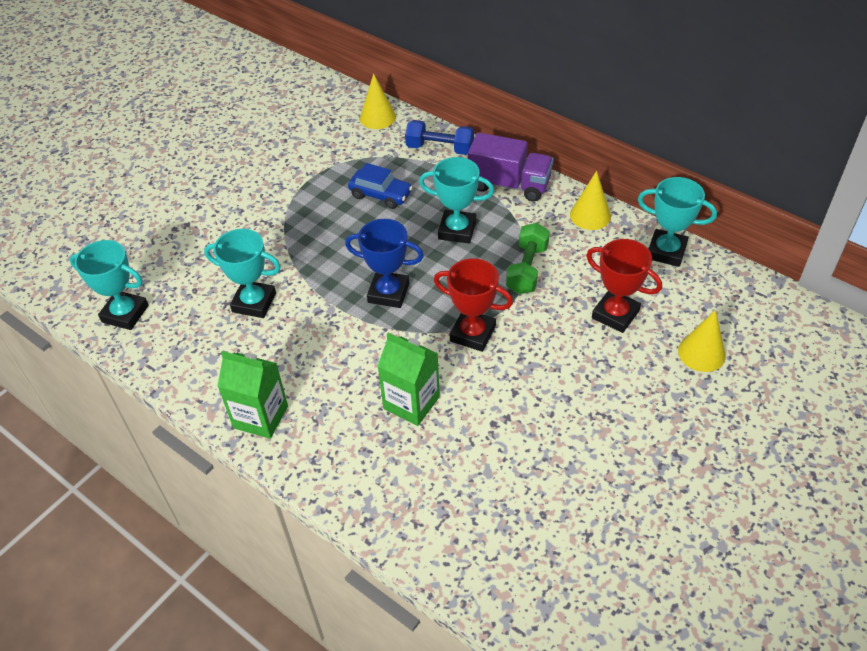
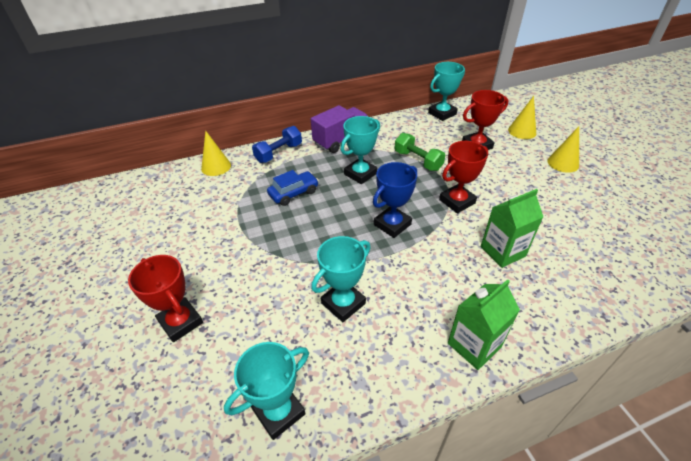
camera: 60 degrees left, 5 degrees down
yellow cone [570,171,611,230] -> yellow cone moved to [547,126,579,173]
none -> red trophy [128,255,203,342]

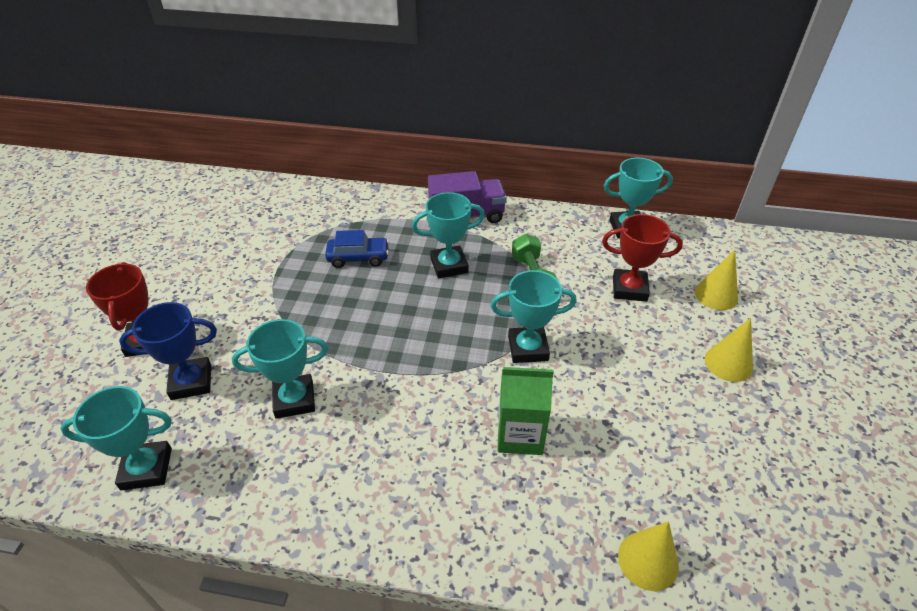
camera: 30 degrees right, 0 degrees up
yellow cone [201,131,231,176] -> yellow cone moved to [618,521,679,591]
blue dumbbell [252,126,302,163] -> none
blue trophy [373,162,417,238] -> blue trophy moved to [119,302,217,400]
red trophy [439,141,488,213] -> turquoise trophy [490,270,577,363]
green carton [448,279,520,370] -> none

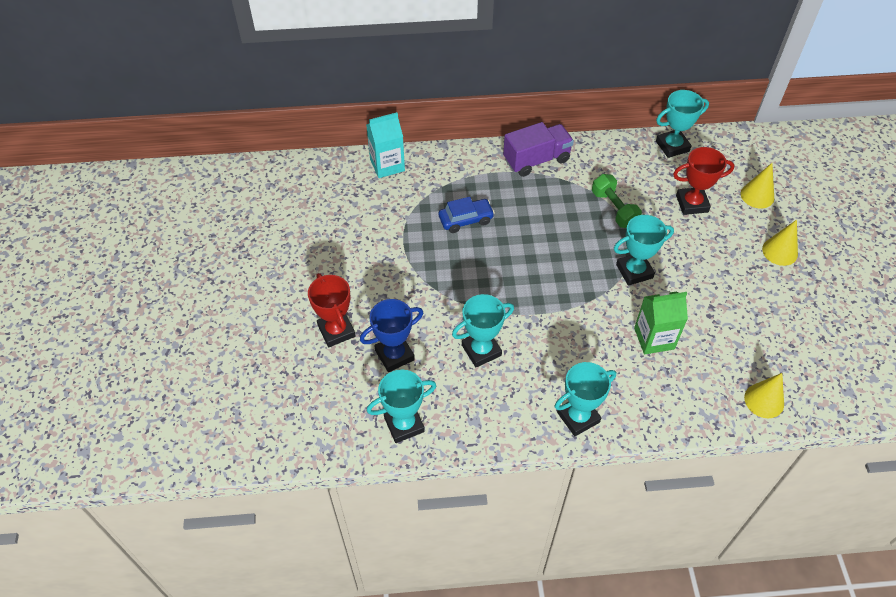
camera: 15 degrees left, 10 degrees up
turquoise trophy [412,192,485,278] -> turquoise trophy moved to [555,362,616,436]
none -> turquoise carton [366,112,405,178]

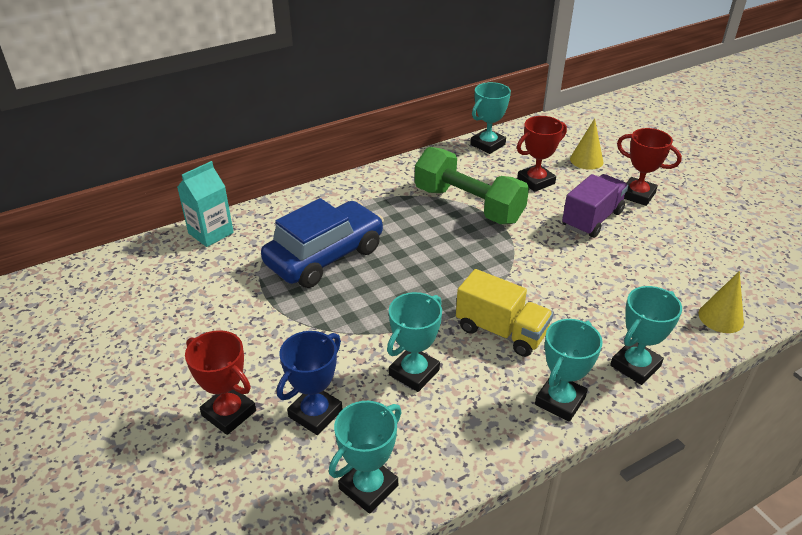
camera: 25 degrees left, 15 degrees down
blue car [439,197,495,233] -> blue car [261,198,384,288], size x1.98
purple truck [503,122,574,177] -> purple truck moved to [562,174,628,238]
green dumbbell [592,174,642,228] -> green dumbbell [415,147,529,224], size x1.78
turquoise trophy [614,215,674,286] -> turquoise trophy moved to [610,286,682,385]
green carton [634,291,688,354] -> none
yellow cone [762,220,798,266] -> red trophy [617,128,682,206]
none -> yellow truck [456,269,553,357]

